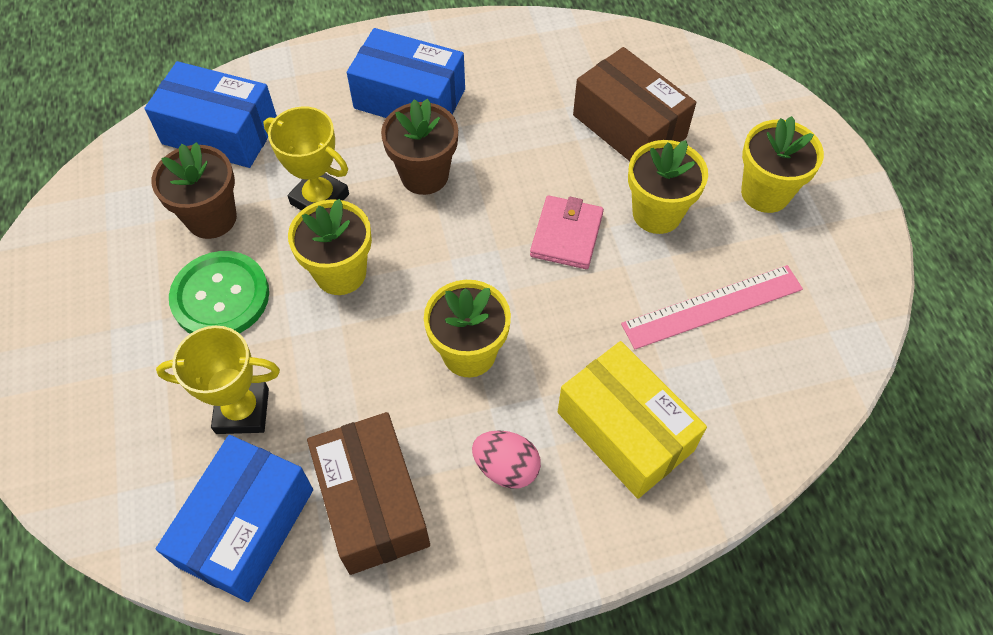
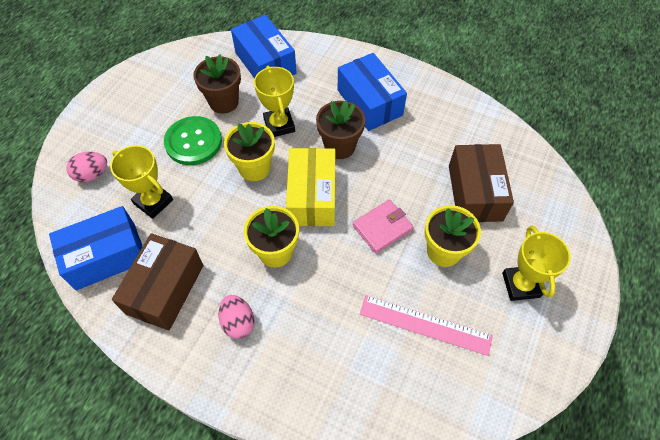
camera: 40 degrees right, 0 degrees up
yellow box [558,341,707,499] -> yellow box moved to [286,148,335,226]
yellow flower pot [741,116,824,213] -> yellow trophy [502,225,571,301]
none -> pink egg [66,152,107,182]

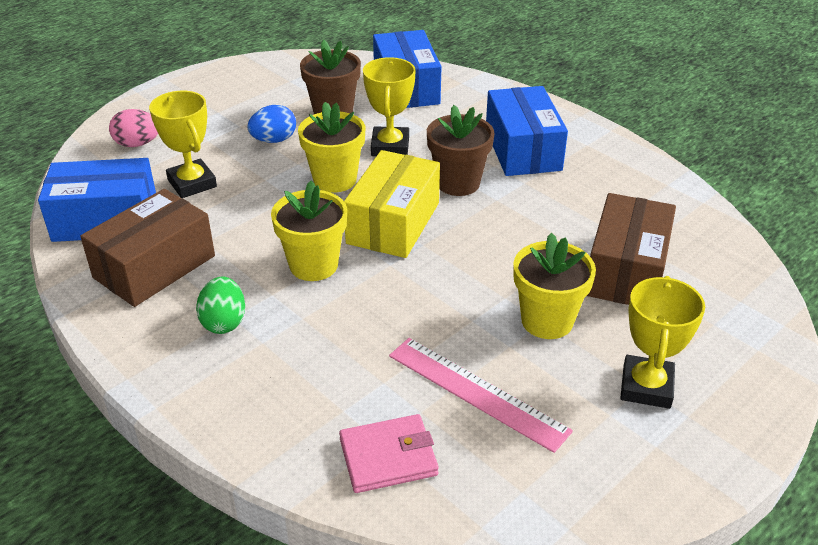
camera: 20 degrees right, 20 degrees down
green button [164,116,222,165] -> blue egg [247,105,296,143]
pink egg [219,295,255,339] -> green egg [196,276,245,334]
pink wallet [353,199,414,254] -> pink wallet moved to [339,414,439,493]

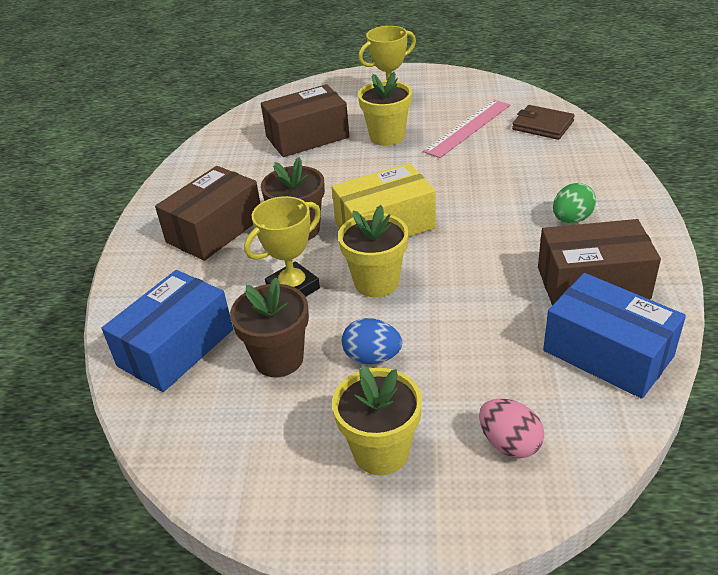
camera: 130 degrees left, 0 degrees up
yellow trophy [149,91,217,198] -> none
yellow flower pot [271,181,347,281] -> yellow flower pot moved to [332,365,422,475]
pink wallet [339,414,439,493] -> brown wallet [512,105,575,140]
pink ruler [389,338,573,453] -> pink ruler turned 45 degrees clockwise [423,100,510,158]
blue box [486,86,568,176] -> brown box [155,166,260,261]

